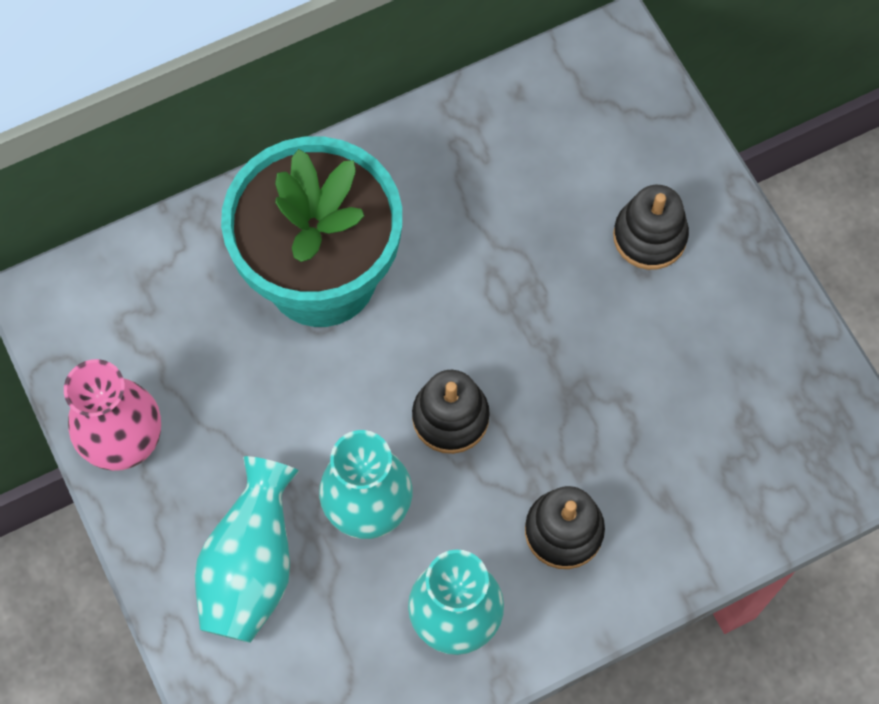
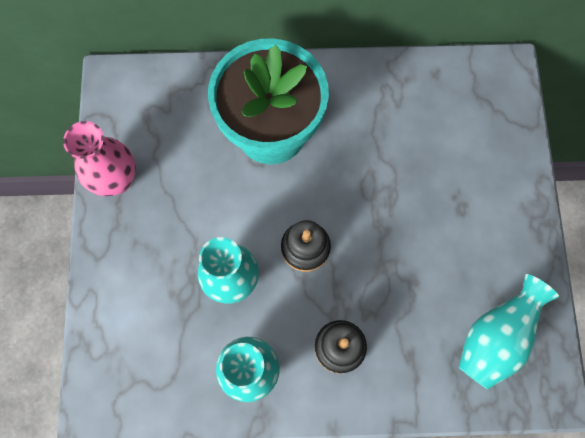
camera: 25 degrees right, 5 degrees up
turquoise vase [195,456,299,643] -> turquoise vase moved to [459,274,559,389]
black stacking toy [613,185,689,270] -> none

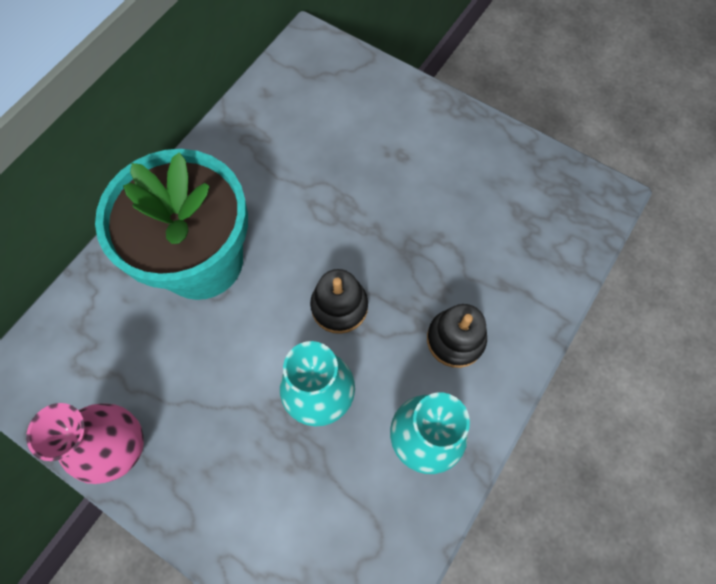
camera: 55 degrees left, 5 degrees down
turquoise vase [459,274,559,389] -> none

